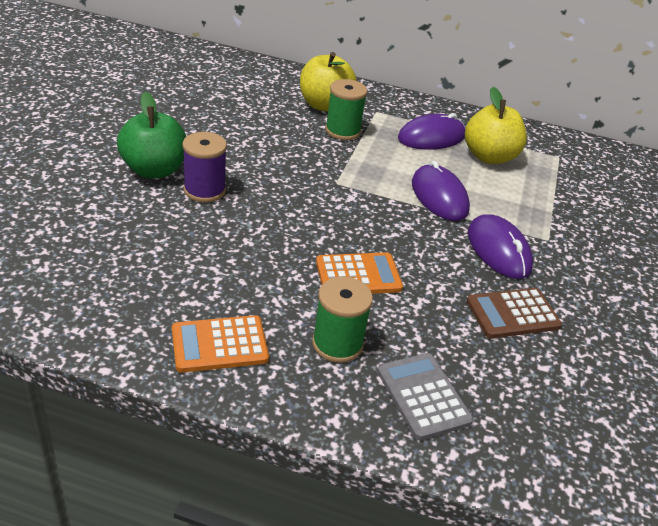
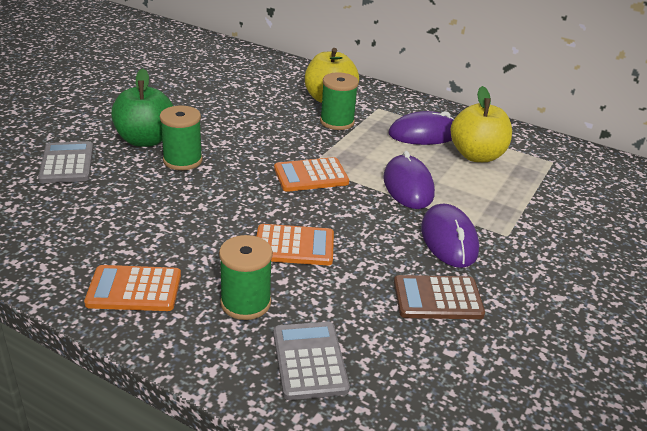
camera: 15 degrees right, 5 degrees down
purple spool [182,132,227,202] -> green spool [160,106,202,170]
none -> grey calculator [38,141,93,183]
none -> orange calculator [274,157,349,192]

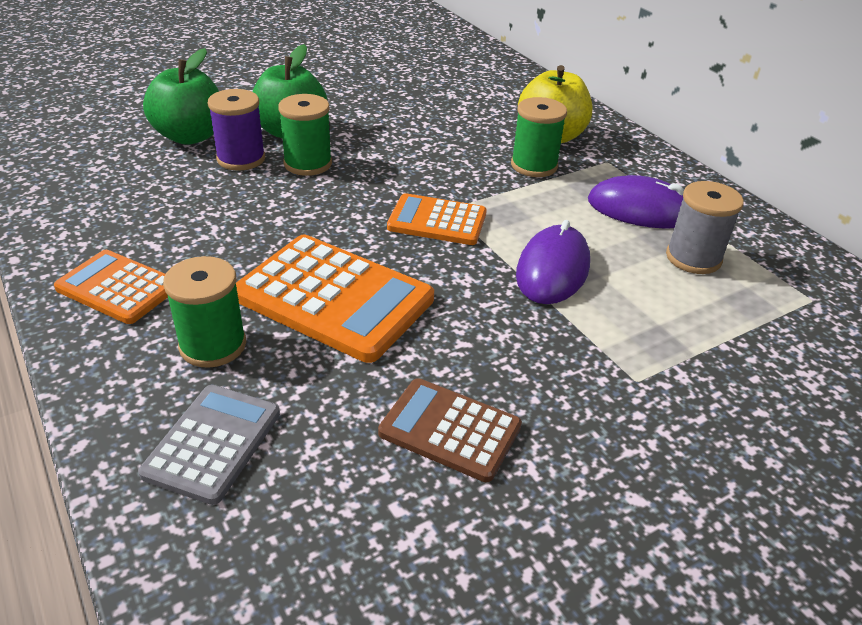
camera: 30 degrees right, 5 degrees up
grey calculator [38,141,93,183] -> green apple [143,48,219,145]
orange calculator [256,224,334,265] -> orange calculator [236,235,434,363], size x1.66
purple mouse [421,204,479,268] -> none
yellow apple [451,86,512,162] -> grey spool [666,181,744,274]
none -> purple spool [208,89,265,171]

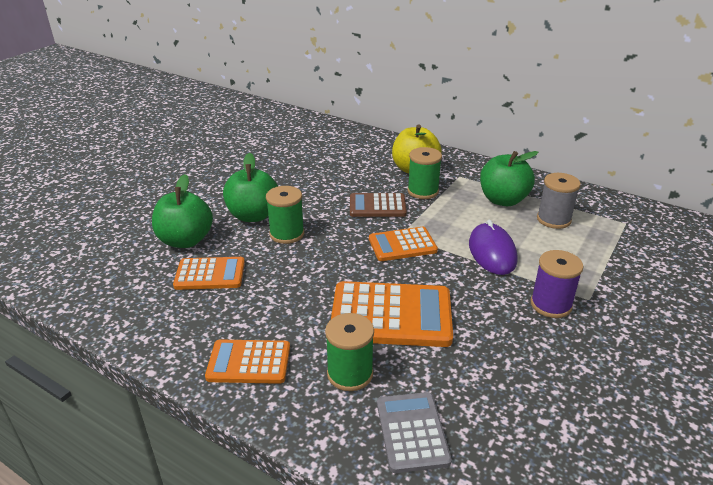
camera: 25 degrees left, 5 degrees down
purple spool [208,89,265,171] -> purple spool moved to [530,250,584,318]
brown calculator [378,378,522,482] -> brown calculator moved to [350,193,407,217]
purple mouse [588,175,684,229] -> green apple [480,151,538,206]
none -> orange calculator [173,257,245,290]

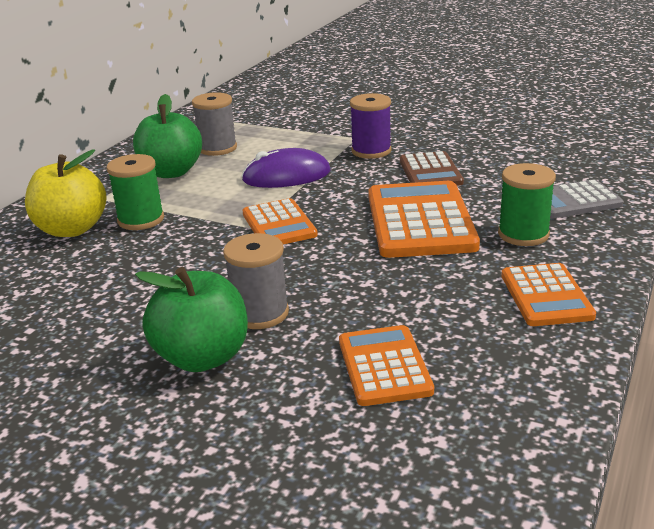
camera: 95 degrees left, 5 degrees down
green apple [152,174,213,248] -> none
green spool [266,186,304,244] -> grey spool [223,233,289,329]
brown calculator [350,193,407,217] -> brown calculator moved to [400,151,464,186]

